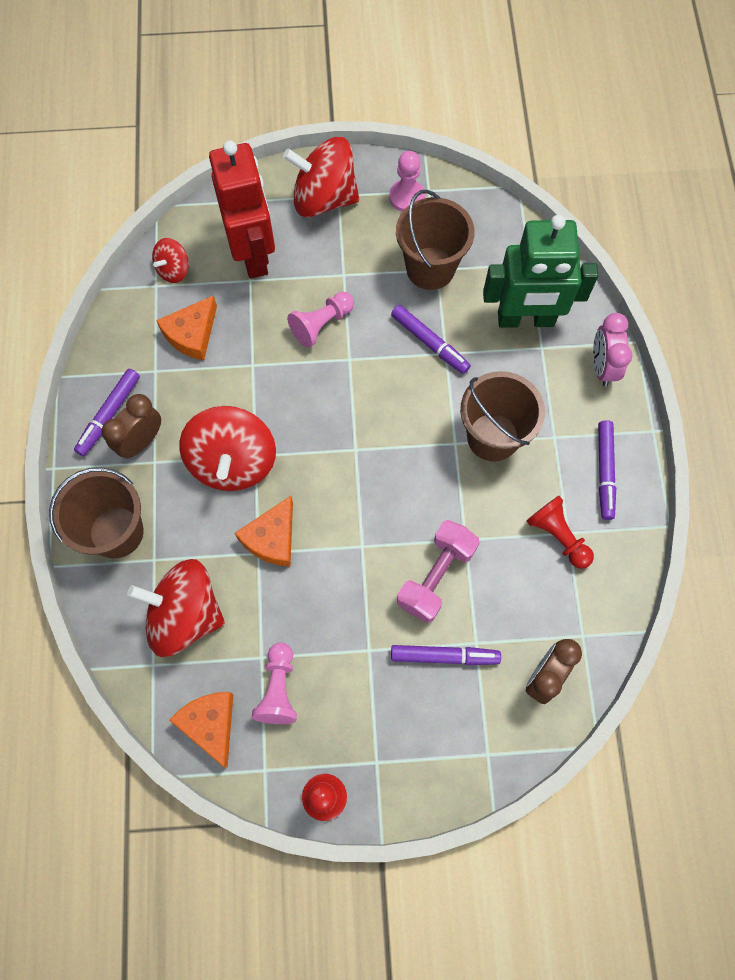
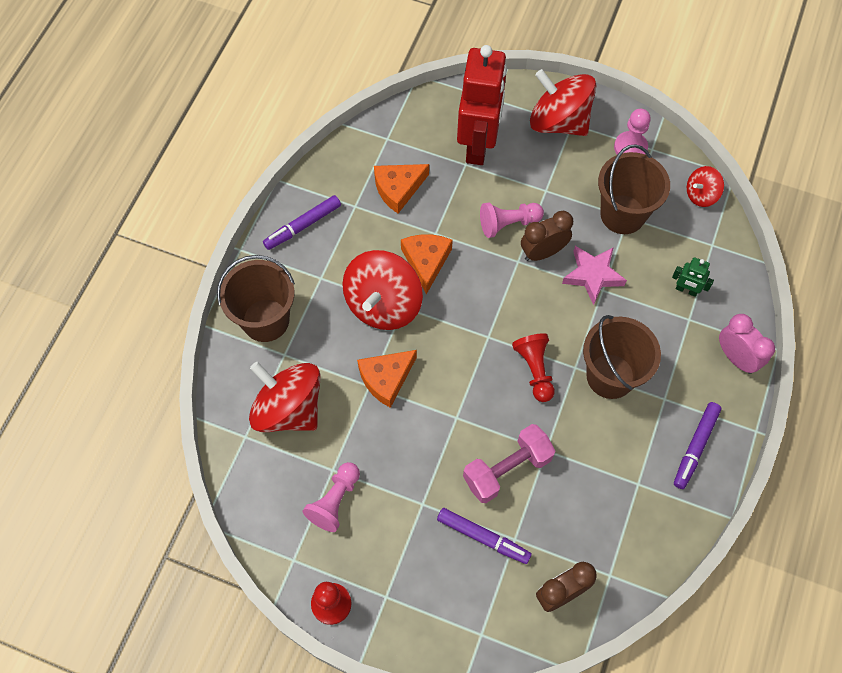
camera: 25 degrees right, 5 degrees down
brown clock [102,394,161,459] -> brown clock moved to [521,211,573,261]
red spinning top [152,238,189,283] -> red spinning top moved to [687,166,724,207]
orange cheese [169,692,233,768] -> orange cheese moved to [401,234,453,294]
purple marker [391,305,471,374] -> pink star [562,246,627,305]
green robot [483,215,598,328] -> green robot [672,257,714,297], size x0.41
red pawn [526,496,594,569] -> red pawn moved to [512,333,555,402]
pink clock [593,313,632,387] -> pink clock turned 120 degrees clockwise [719,314,775,374]

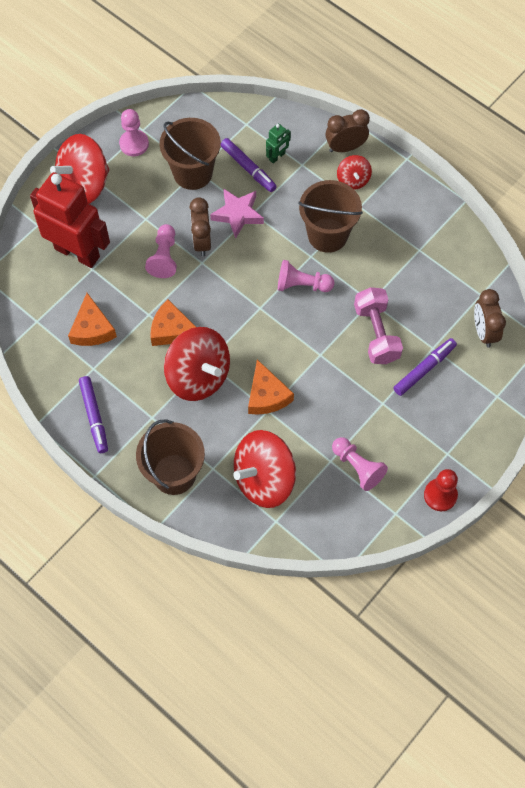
camera: 70 degrees left, 0 degrees up
red pawn [512,333,555,402] -> pink pawn [278,260,335,292]
purple marker [674,402,722,489] -> purple marker moved to [221,138,277,192]
red spinning top [687,166,724,207] -> red spinning top moved to [337,155,372,190]
pink clock [719,314,775,374] -> brown clock [326,109,370,152]

